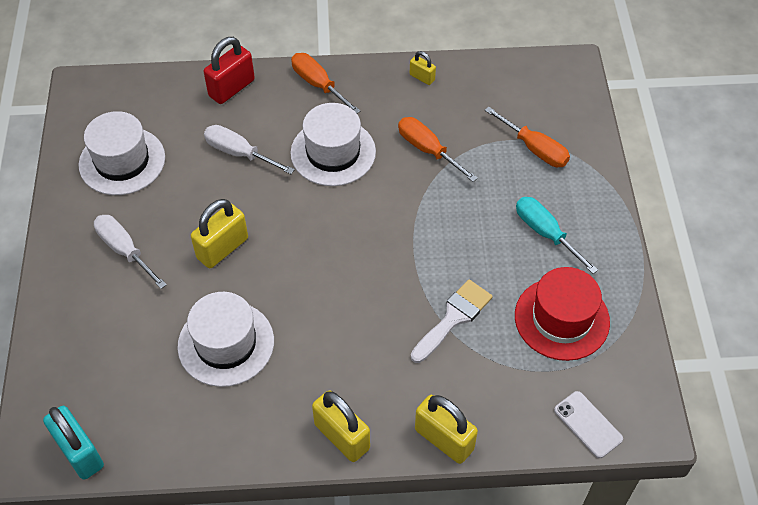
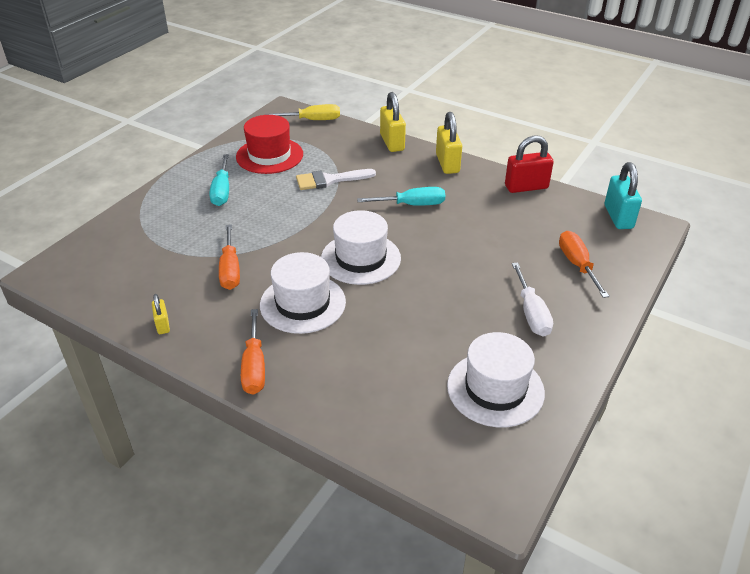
camera: 145 degrees left, 15 degrees down
white hat [177,292,274,387] -> white hat moved to [321,210,401,285]
yellow padlock [191,199,248,268] -> none
red padlock [204,37,255,104] -> red padlock moved to [505,135,554,193]
white screwdriver [204,125,295,174] -> none
orange screwdriver [484,106,570,167] -> orange screwdriver moved to [559,231,609,298]
white phone [554,391,623,458] -> yellow screwdriver [265,104,340,120]
none -> turquoise screwdriver [357,187,445,206]

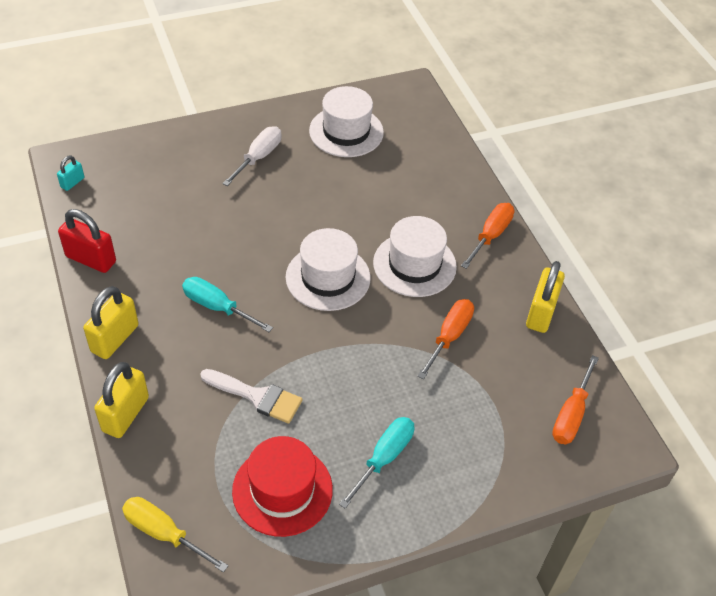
camera: 145 degrees left, 10 degrees up
yellow padlock [152,294,170,334] -> yellow padlock [526,261,565,333], size x1.87
orange screwdriver [559,231,609,298] -> orange screwdriver moved to [552,355,599,444]
turquoise padlock [605,162,642,229] -> turquoise padlock [57,155,84,191], size x0.53

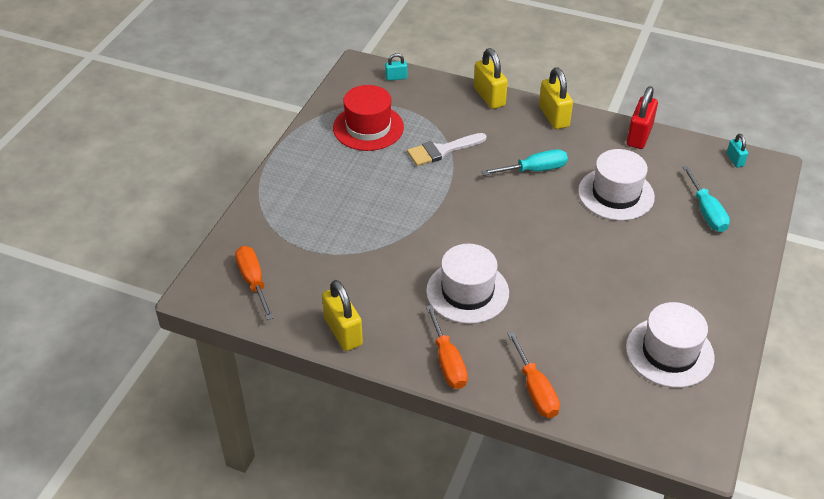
camera: 135 degrees right, 5 degrees down
red padlock [58,209,116,273] -> red padlock turned 45 degrees counterclockwise [627,86,658,149]
yellow screwdriver [122,497,228,573] -> turquoise padlock [385,53,407,81]
white screwdriver [222,126,281,186] -> none
white hat [286,228,371,311] -> white hat moved to [578,149,655,221]
turquoise screwdriver [339,417,414,509] -> turquoise screwdriver moved to [683,166,730,232]
orange screwdriver [418,299,474,379] -> orange screwdriver moved to [507,331,560,418]

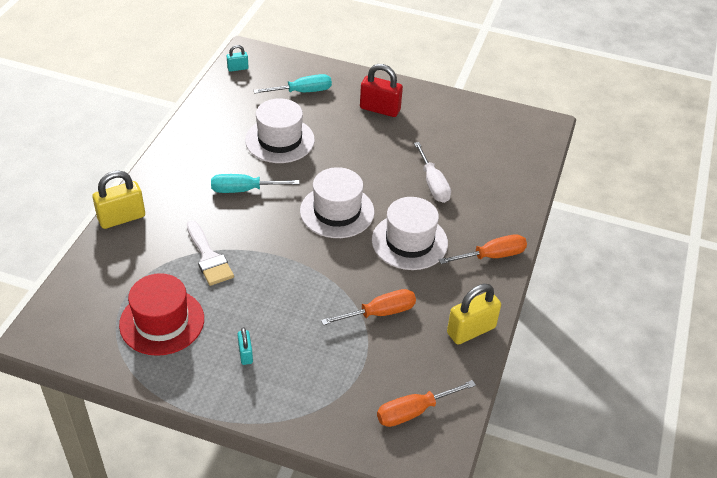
camera: 95 degrees left, 0 degrees up
turquoise padlock [385,53,407,81] -> turquoise padlock moved to [237,327,253,365]
turquoise screwdriver [481,149,568,175] -> turquoise screwdriver turned 75 degrees counterclockwise [211,174,300,193]
orange screwdriver [507,331,560,418] -> orange screwdriver moved to [321,289,416,325]
yellow padlock [539,67,573,129] -> none
white hat [626,302,715,388] -> white hat moved to [300,167,375,238]
red padlock [627,86,658,149] -> red padlock moved to [360,64,403,117]
none -> white screwdriver [414,142,451,203]

